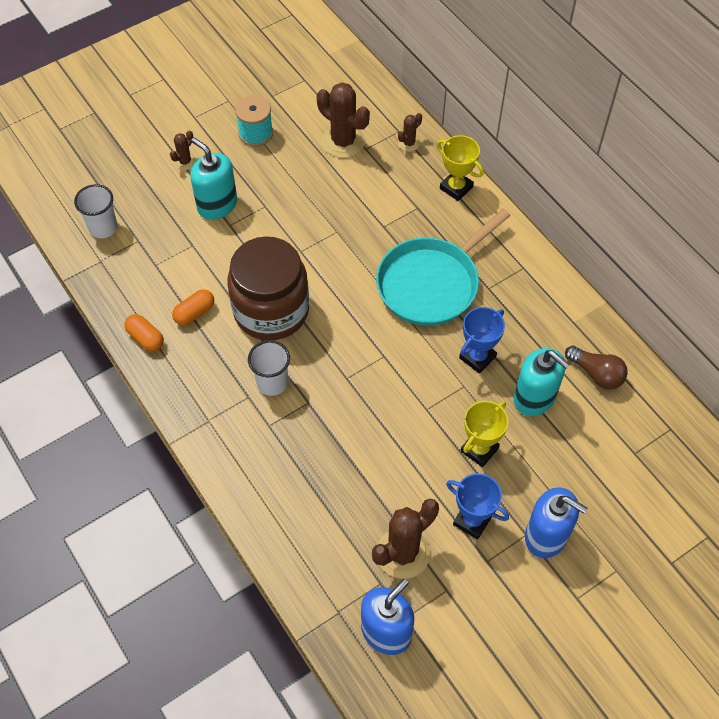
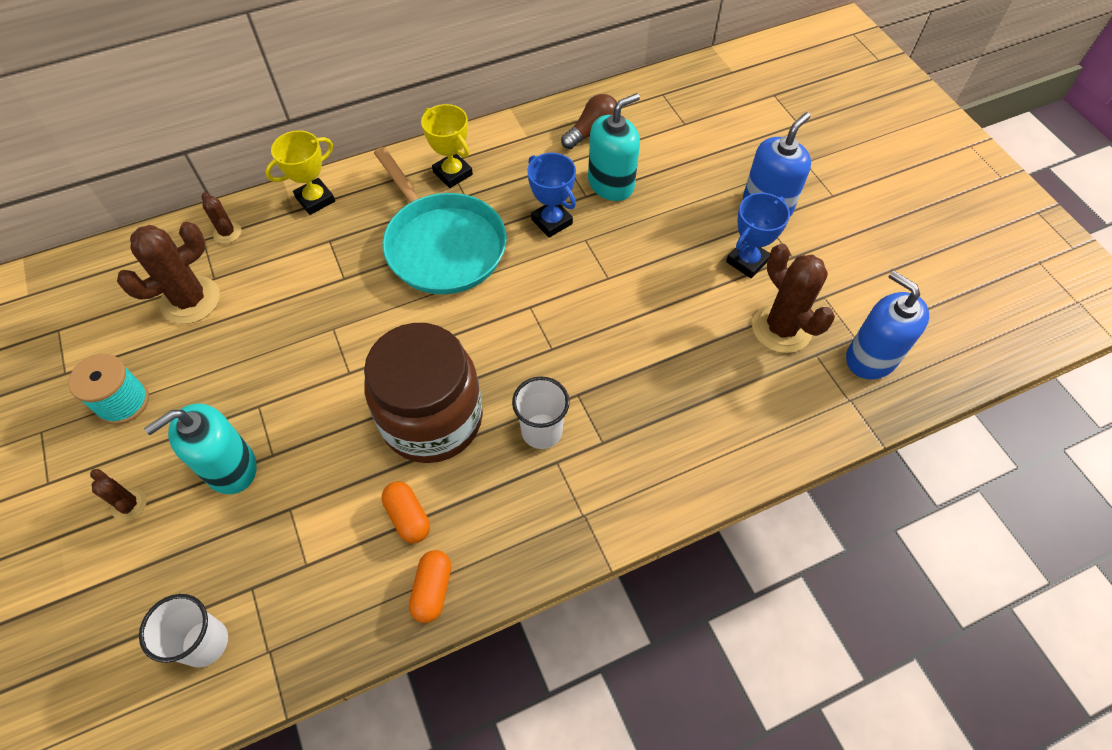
camera: 80 degrees left, 0 degrees up
orange capsule [124,314,164,351] -> orange capsule turned 45 degrees counterclockwise [409,550,451,623]
yellow trophy [461,401,508,467] -> yellow trophy moved to [421,104,473,188]

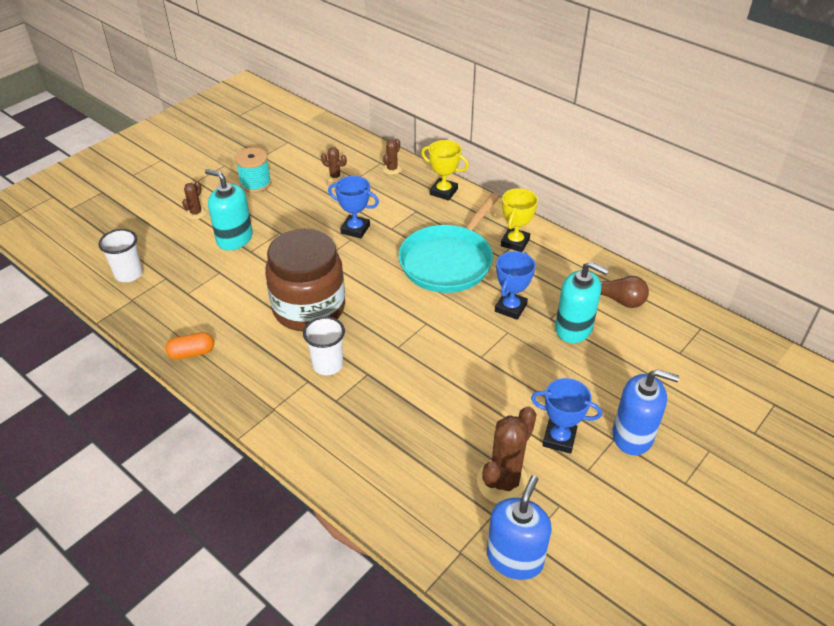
camera: 65 degrees right, 15 degrees down
brown cactus [117,222,220,324] -> brown cactus [321,147,347,183], size x0.50
orange capsule [382,481,430,543] -> none
none -> blue trophy [328,176,379,238]

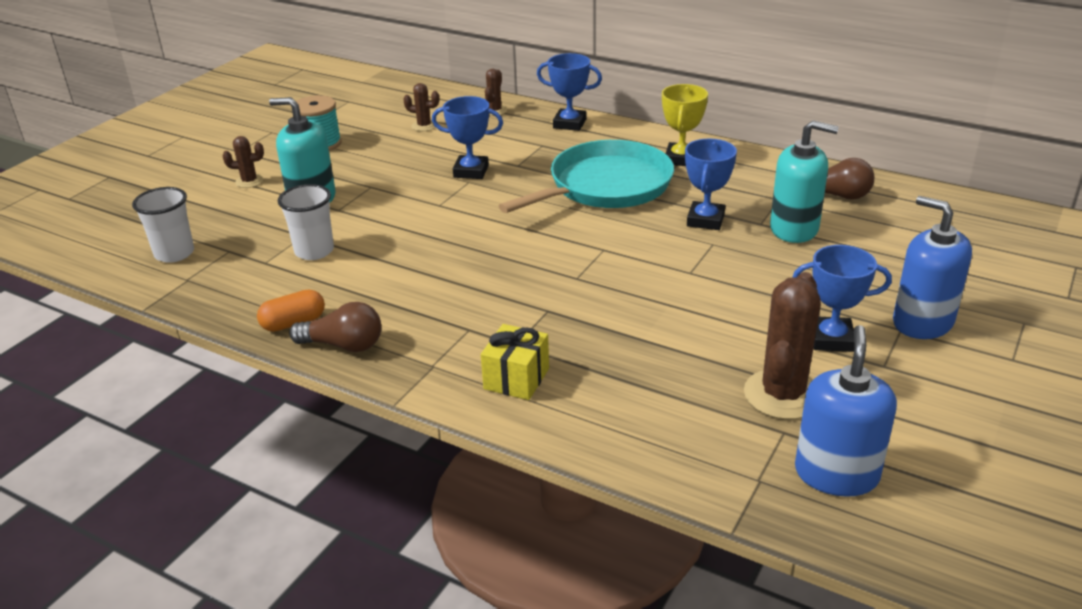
camera: 10 degrees left, 10 degrees down
brown cactus [182,181,206,219] -> brown cactus turned 75 degrees clockwise [223,136,264,188]
brown jar [265,229,345,331] -> none
white cup [303,317,345,375] -> white cup moved to [278,184,334,260]
turquoise pan [398,193,500,293] -> turquoise pan turned 150 degrees counterclockwise [499,140,674,213]
yellow trophy [421,140,469,201] -> blue trophy [537,53,602,131]
blue soap dispenser [612,369,679,455] -> blue soap dispenser turned 135 degrees counterclockwise [893,196,972,339]
none -> brown light bulb [289,302,381,352]
none -> yellow gift [481,324,549,400]

